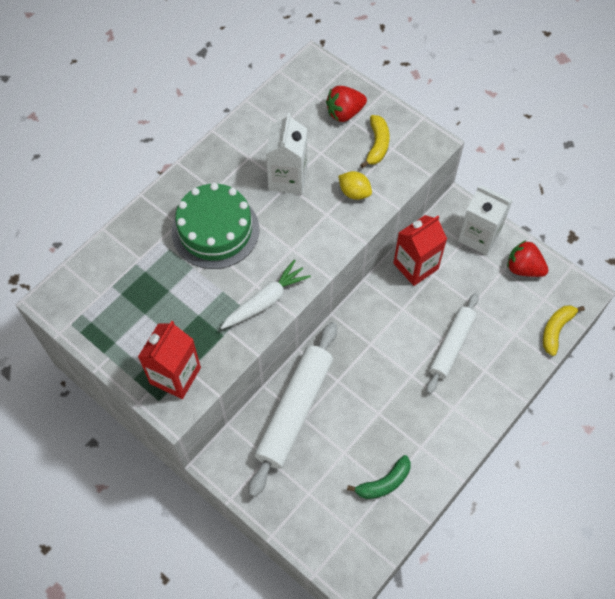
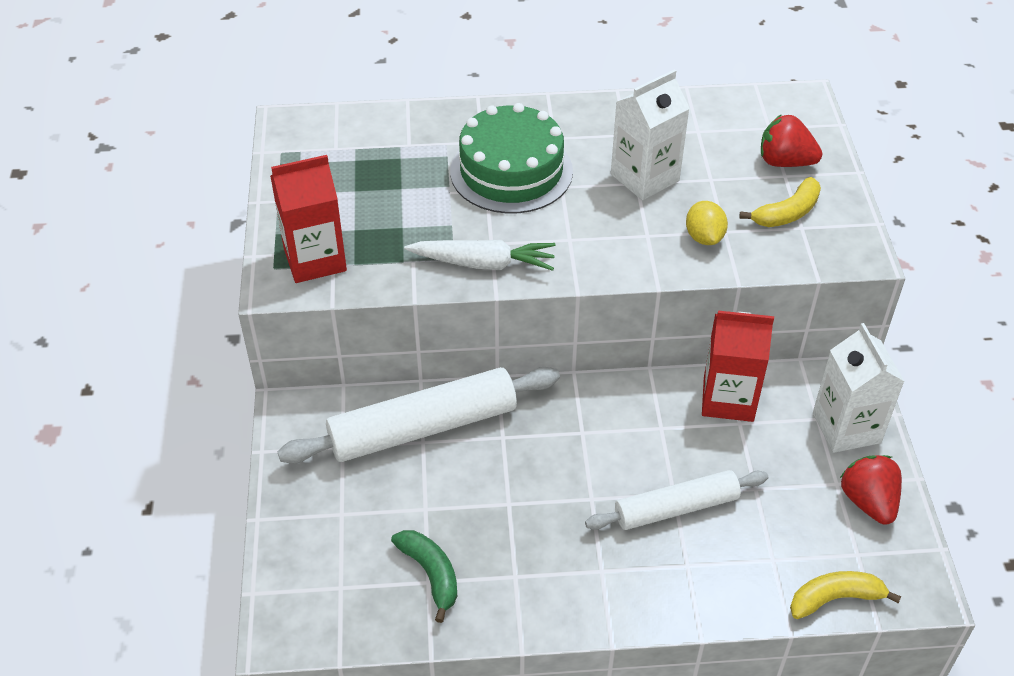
camera: 45 degrees right, 15 degrees down
green banana [347,455,411,499] -> green banana turned 135 degrees counterclockwise [391,530,457,623]

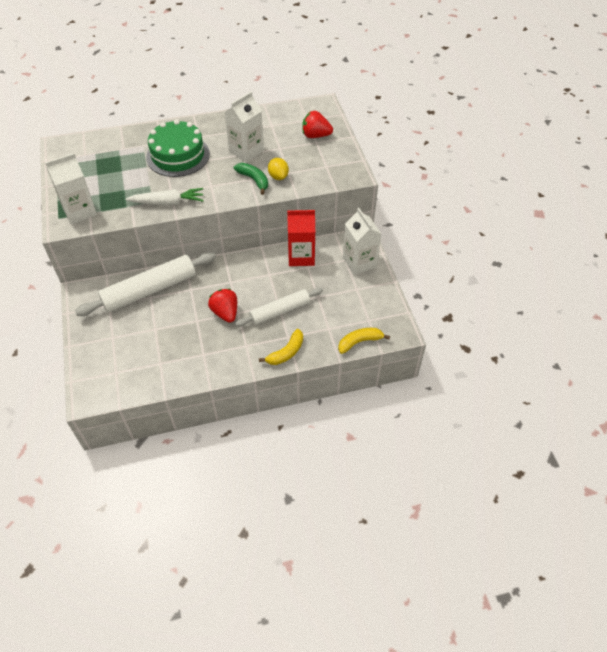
camera: 10 degrees left, 5 degrees up
red carton [270,155,347,283] -> white carton [45,153,97,224]
green banana [391,530,457,623] -> green banana moved to [234,163,268,195]
yellow banana [739,177,821,227] -> yellow banana moved to [259,329,303,365]
red strawberry [840,455,902,525] -> red strawberry moved to [208,289,237,323]

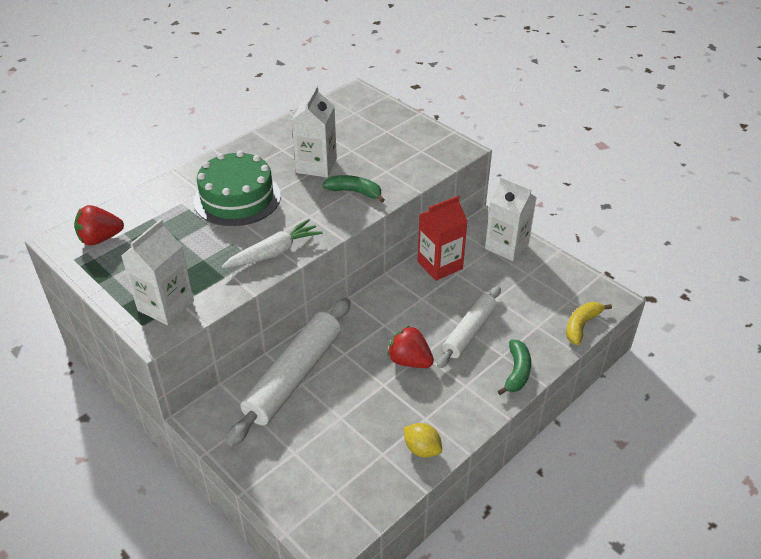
camera: 30 degrees left, 10 degrees down
yellow banana [259,329,303,365] -> green banana [498,339,531,395]
yellow lemon [268,158,289,180] -> yellow lemon moved to [404,423,442,458]
red strawberry [302,111,333,138] -> red strawberry moved to [74,205,124,246]

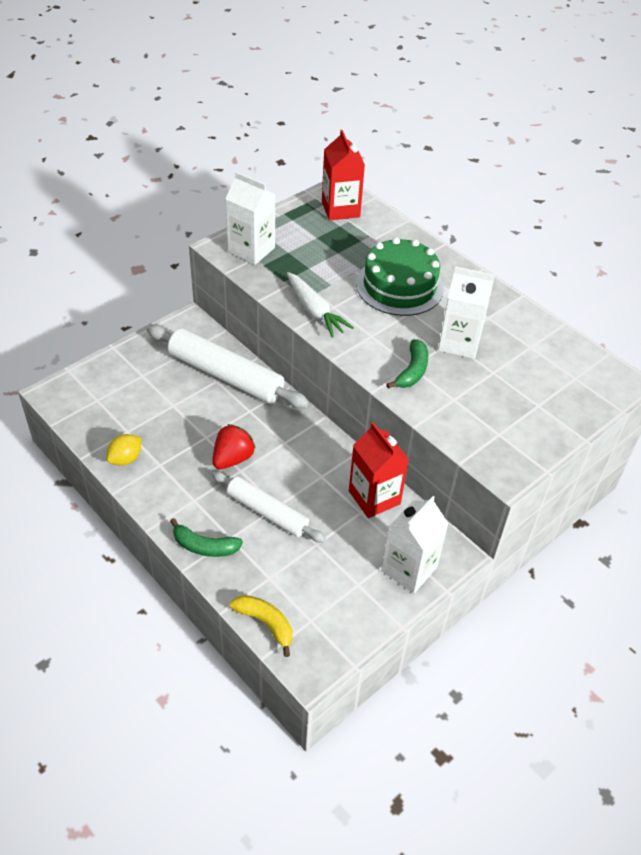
camera: 90 degrees right, 5 degrees up
red strawberry [74,205,124,246] -> red carton [322,130,365,220]

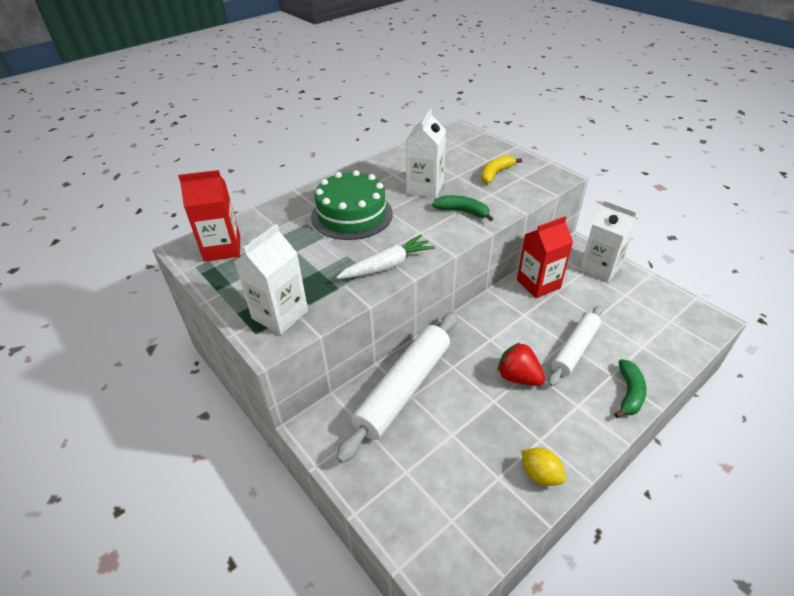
camera: 85 degrees left, 5 degrees down
yellow banana [230,595,292,657] -> yellow banana moved to [481,155,522,184]

